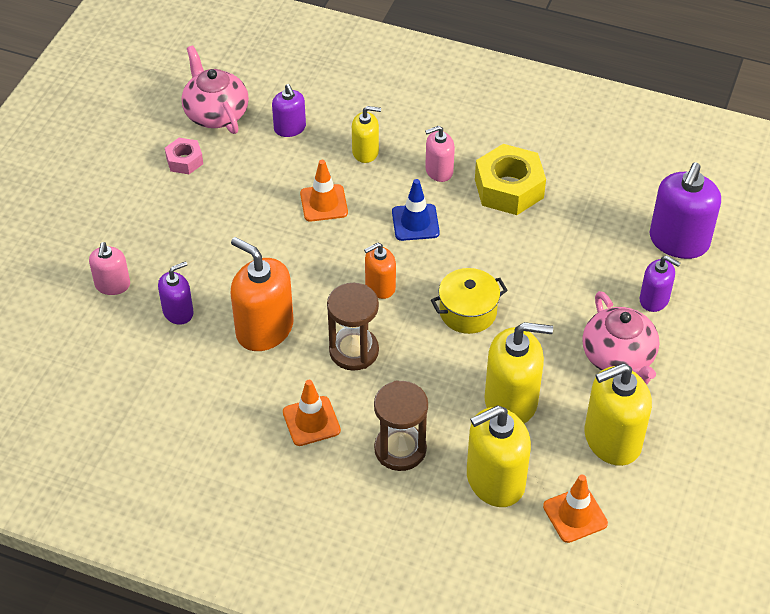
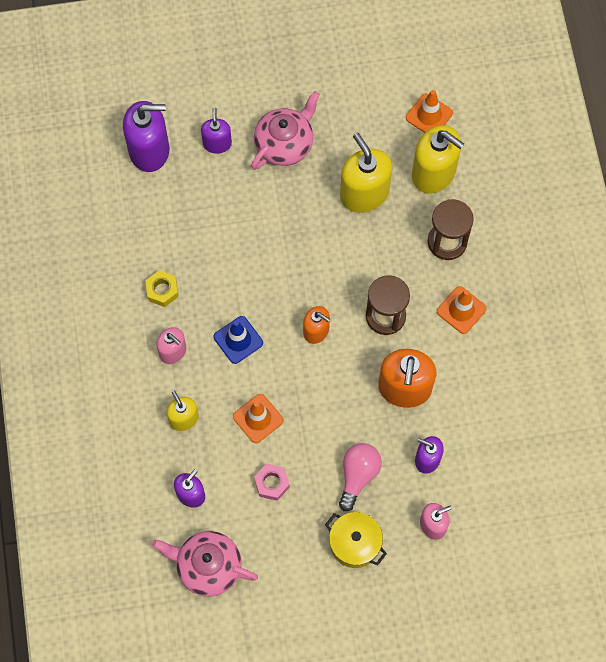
camera: 120 degrees left, 20 degrees up
pink nut [165,138,203,174] -> pink nut moved to [254,464,290,501]
pink teapot [182,46,249,134] -> pink teapot turned 75 degrees clockwise [152,531,258,597]
yellow pot [431,268,508,334] -> yellow pot moved to [325,512,387,568]
yellow nut [475,144,546,215] -> yellow nut [145,270,179,307], size x0.54
yellow soap dispenser [585,363,652,466] -> none
none -> pink light bulb [339,443,382,511]

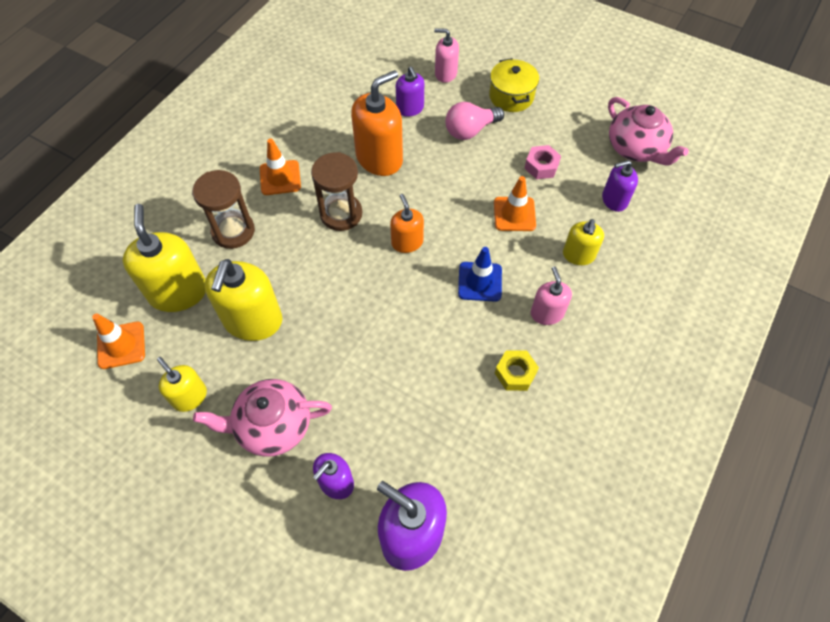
camera: 140 degrees left, 10 degrees down
none -> yellow soap dispenser [157,357,207,412]

